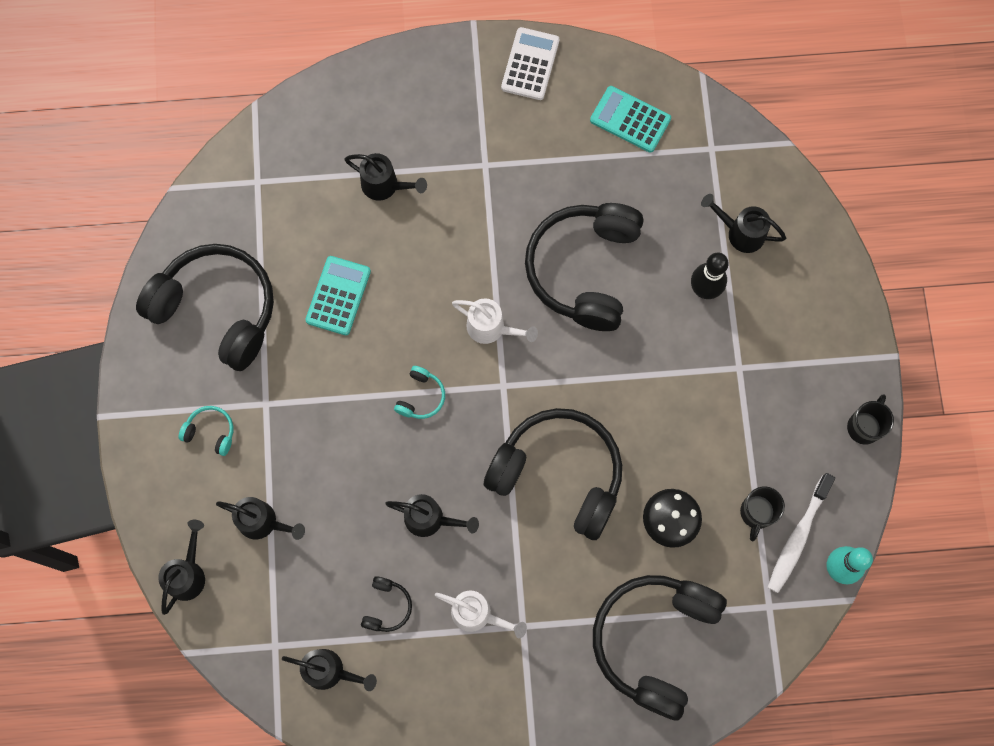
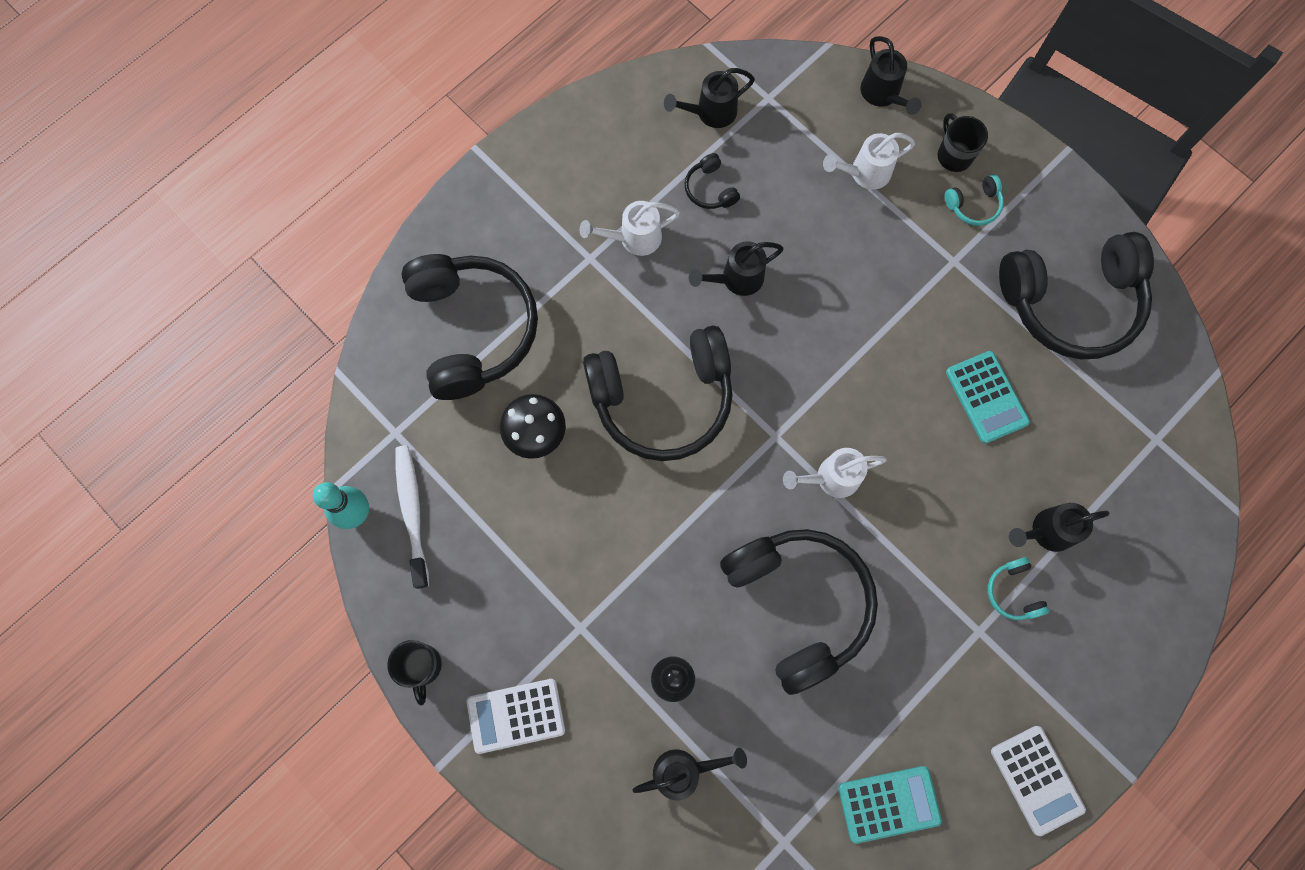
camera: 140 degrees right, 0 degrees up
black watering can [216,497,305,540] -> white watering can [823,133,915,190]
turquoise headphones [394,366,445,419] -> turquoise headphones moved to [988,557,1049,620]
black mug [740,486,785,541] -> black mug moved to [937,113,988,172]
none -> white calculator [467,679,565,754]

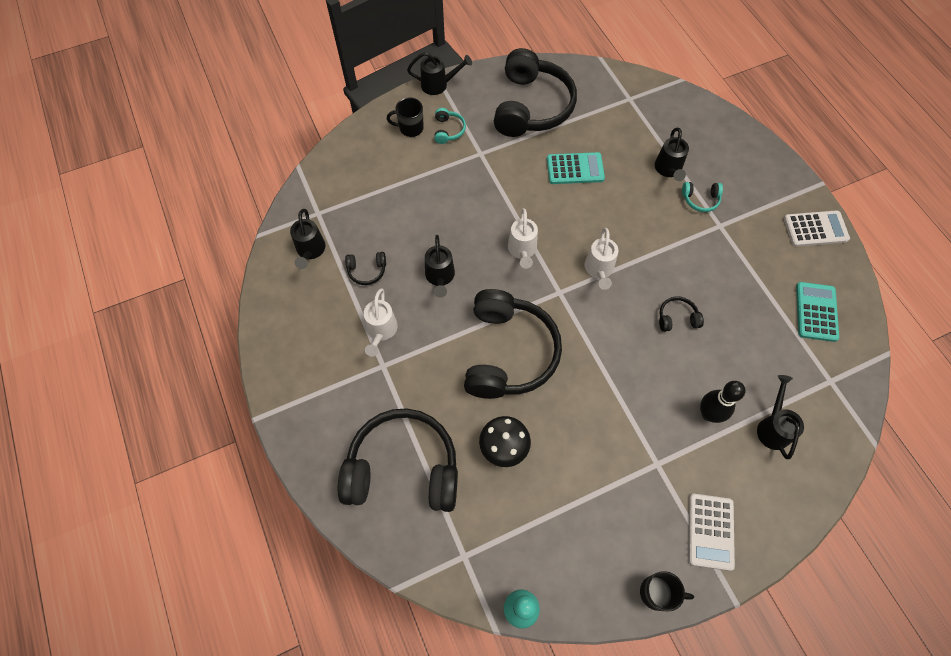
camera: 70 degrees left, 10 degrees down
white toothbrush [395,445,429,589] -> none
black headphones [720,529,878,695] -> black headphones [659,296,704,332], size x0.40
white watering can [823,133,915,190] -> white watering can moved to [508,208,538,269]
black watering can [860,36,922,115] -> black watering can moved to [407,52,472,95]

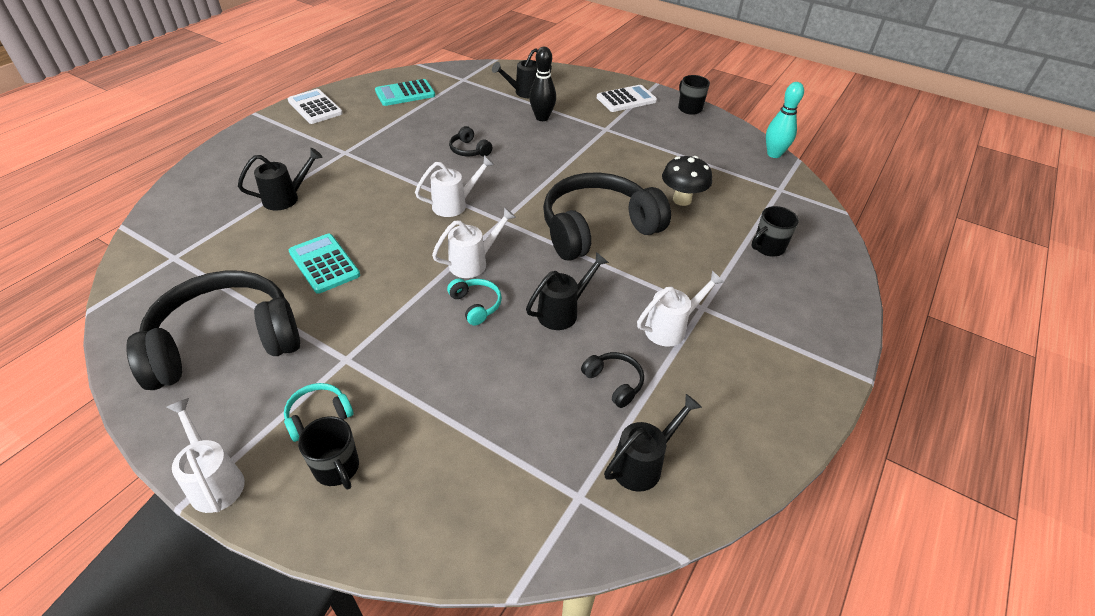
camera: 125 degrees left, 20 degrees down
black headphones [338,408,458,512] -> black mug [752,206,799,257]
black watering can [407,52,472,95] -> white watering can [167,398,245,513]
turquoise headphones [682,182,723,212] -> turquoise headphones moved to [447,278,502,326]

